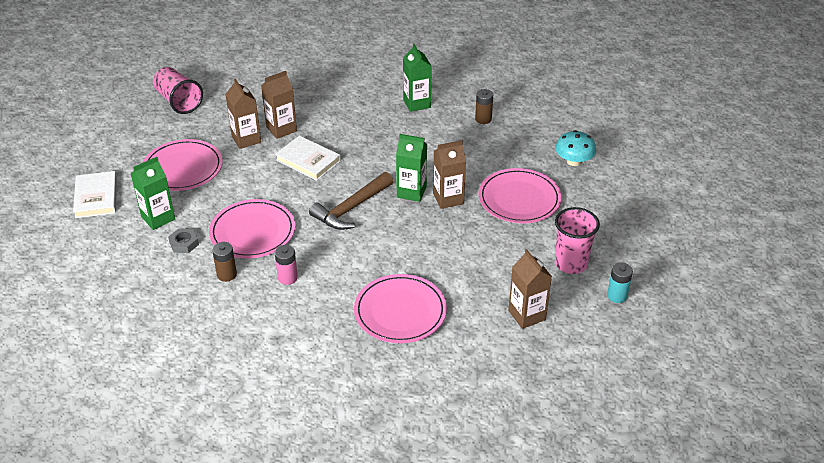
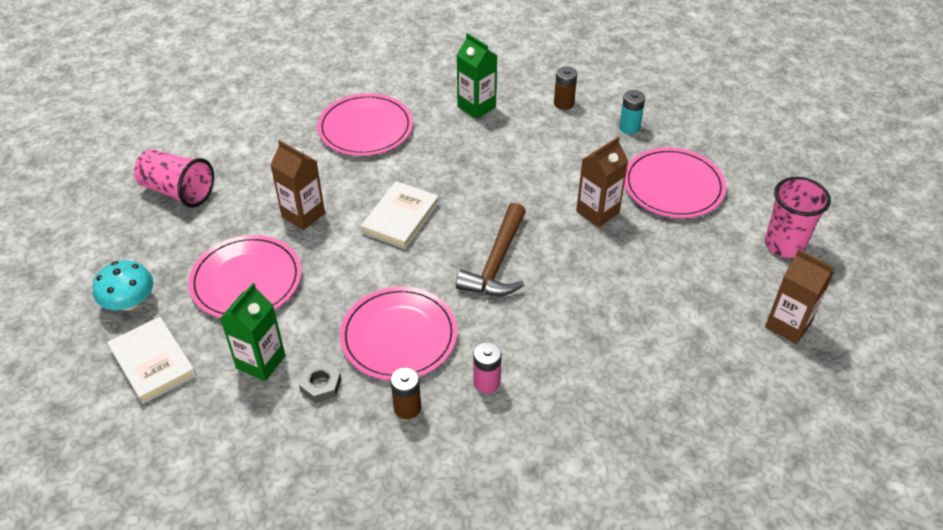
camera: 25 degrees left, 5 degrees up
brown carton [261,71,297,139] -> none
white book [275,135,341,181] -> white book turned 75 degrees counterclockwise [361,181,439,249]
pink plate [354,274,447,343] -> pink plate moved to [317,93,413,156]
green carton [396,134,427,202] -> none
turquoise mushroom [555,130,596,166] -> turquoise mushroom moved to [93,260,154,310]
turquoise battery [607,263,633,303] -> turquoise battery moved to [619,90,645,134]

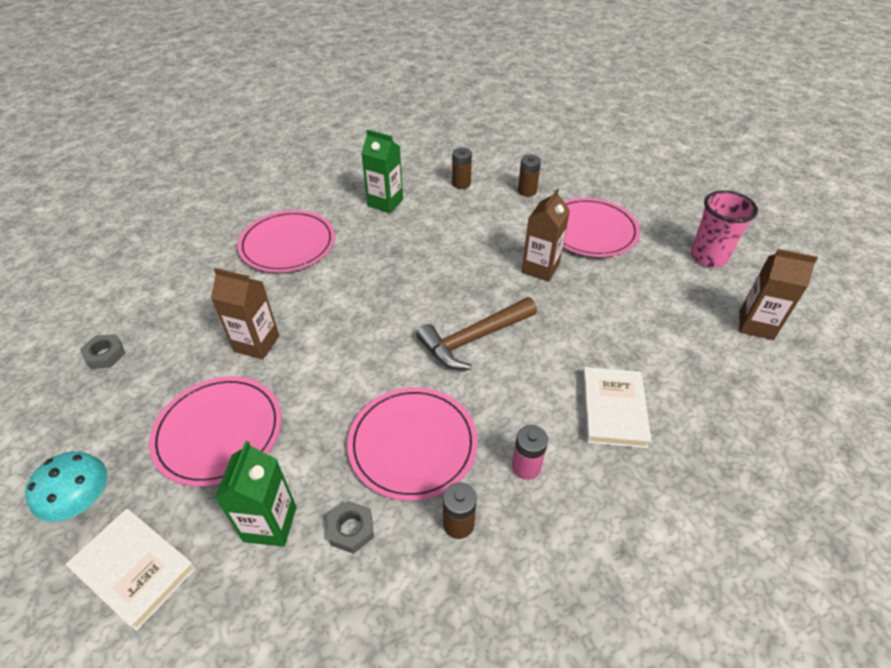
camera: 20 degrees left, 0 degrees up
pink cup [134,149,214,208] -> grey nut [80,334,126,369]
white book [361,181,439,249] -> white book moved to [582,367,652,448]
brown hammer [456,203,526,296] -> brown hammer turned 60 degrees clockwise [416,297,537,370]
turquoise battery [619,90,645,134] -> brown battery [518,155,541,197]

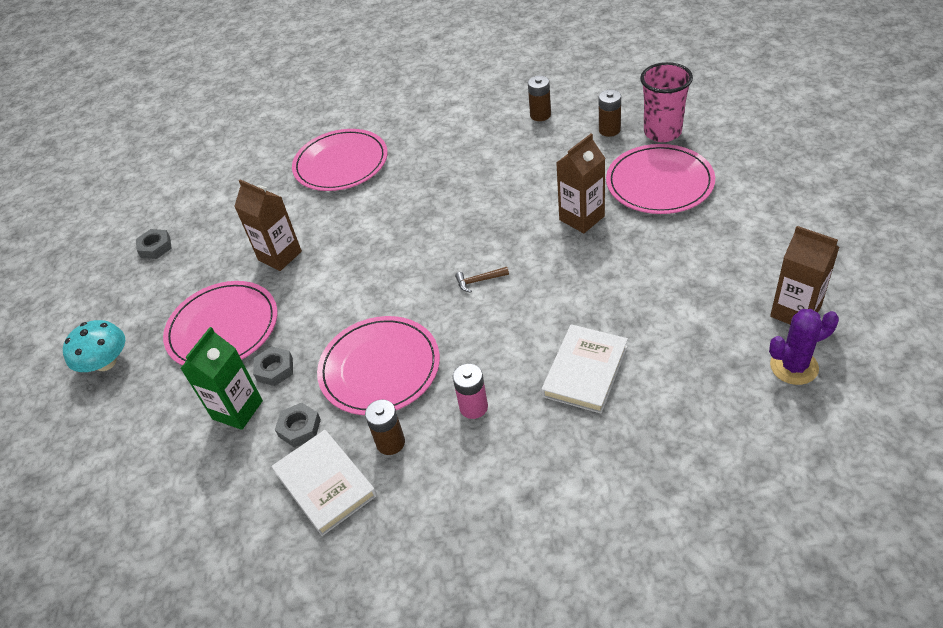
camera: 25 degrees right, 0 degrees up
white book [65,508,196,631] -> white book moved to [271,430,377,536]
green carton [361,129,403,213] -> none
brown hammer [416,297,537,370] -> brown hammer [455,267,509,293], size x0.42
pink cup [691,190,758,267] -> pink cup moved to [640,62,693,142]
none -> grey nut [253,347,293,386]
none -> purple cactus [769,309,839,385]

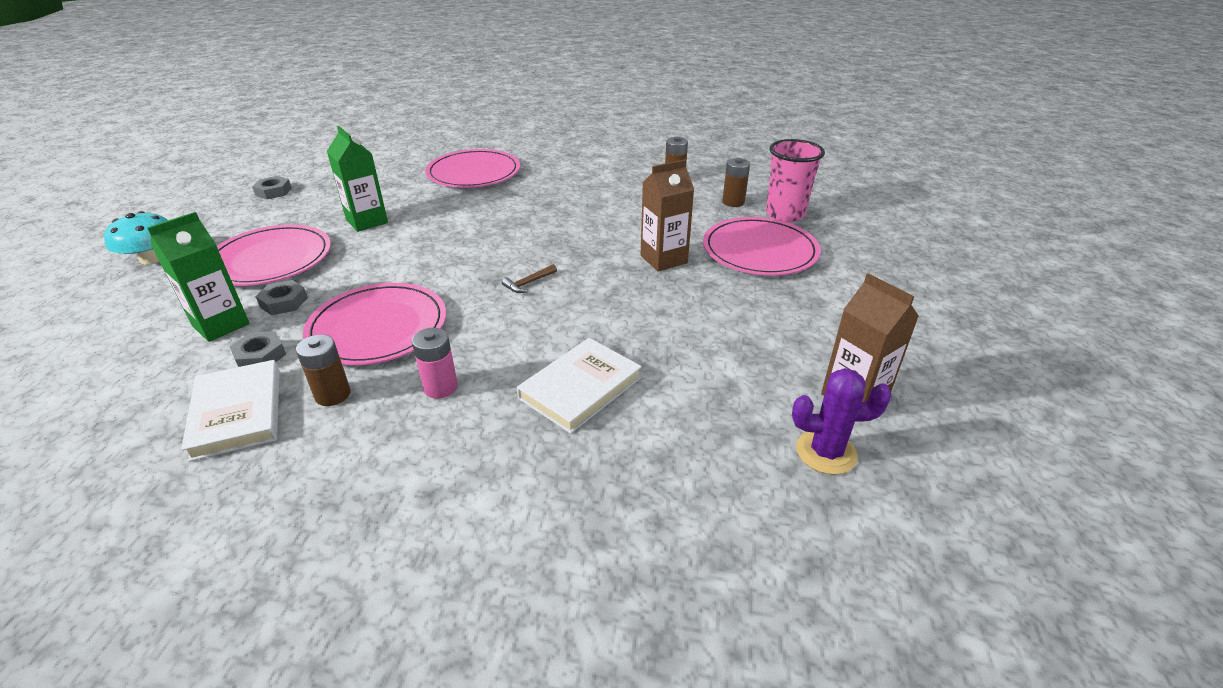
camera: 10 degrees right, 10 degrees down
brown carton [234,179,302,271] -> green carton [327,126,388,232]
brown hammer [455,267,509,293] -> brown hammer turned 45 degrees counterclockwise [502,264,557,293]

